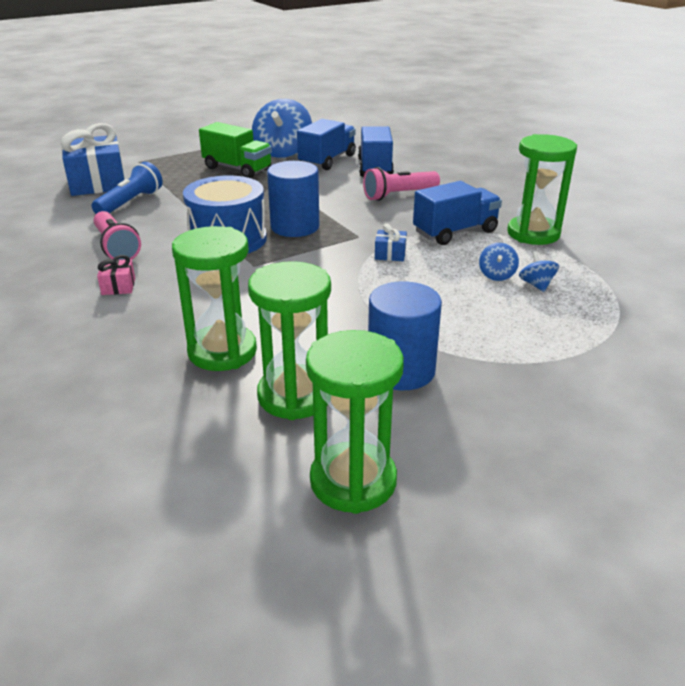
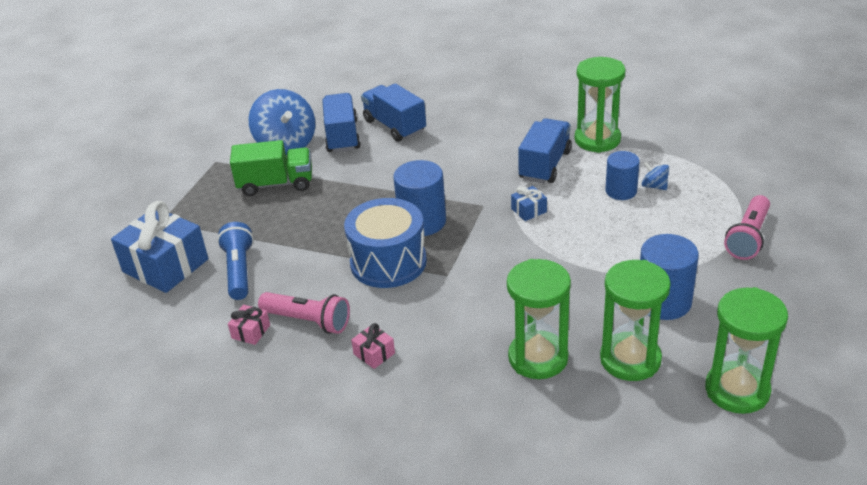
camera: 35 degrees left, 5 degrees up
pink flashlight [363,167,440,201] -> pink flashlight moved to [724,195,770,260]
blue spinning top [479,243,519,281] -> blue cylinder [605,151,640,200]
none -> pink gift [228,305,270,345]

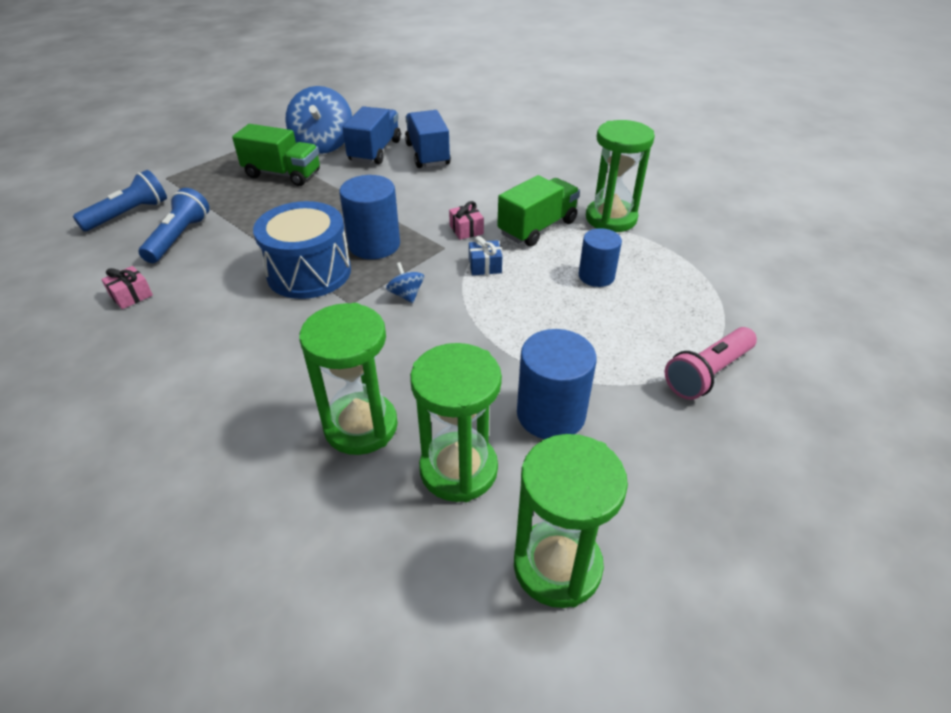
camera: 20 degrees right, 5 degrees up
blue gift [111,201,208,293] -> blue flashlight [73,170,167,231]
pink flashlight [258,292,350,334] -> none
pink gift [351,323,395,369] -> pink gift moved to [449,201,484,240]
blue truck [518,118,572,183] -> green truck [497,175,580,246]
blue spinning top [642,162,669,190] -> blue spinning top moved to [386,262,424,303]

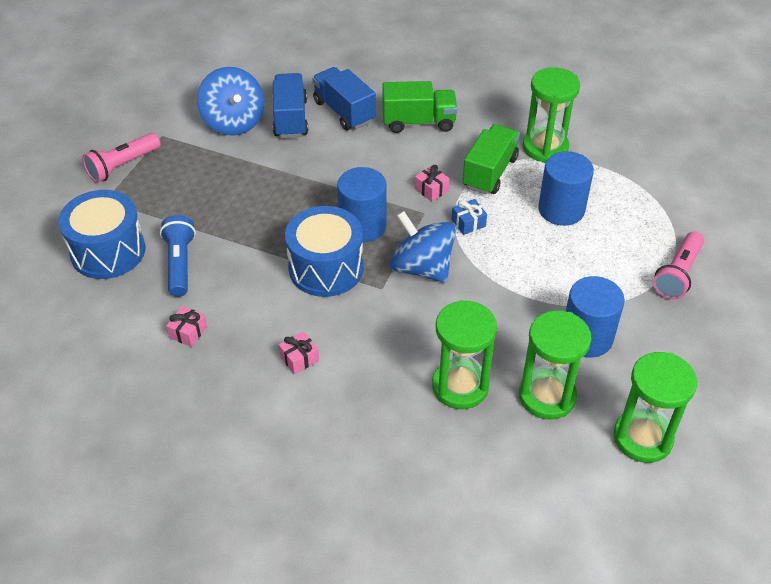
camera: 20 degrees left, 5 degrees up
blue flashlight [73,170,167,231] -> blue drum [58,190,145,279]
green truck [232,124,320,186] -> green truck moved to [383,81,457,133]
blue spinning top [386,262,424,303] -> blue spinning top [390,211,456,283], size x2.23
blue cylinder [579,228,622,287] -> blue cylinder [538,151,594,226], size x1.51
none -> pink flashlight [82,133,161,183]
none -> pink gift [279,331,319,374]

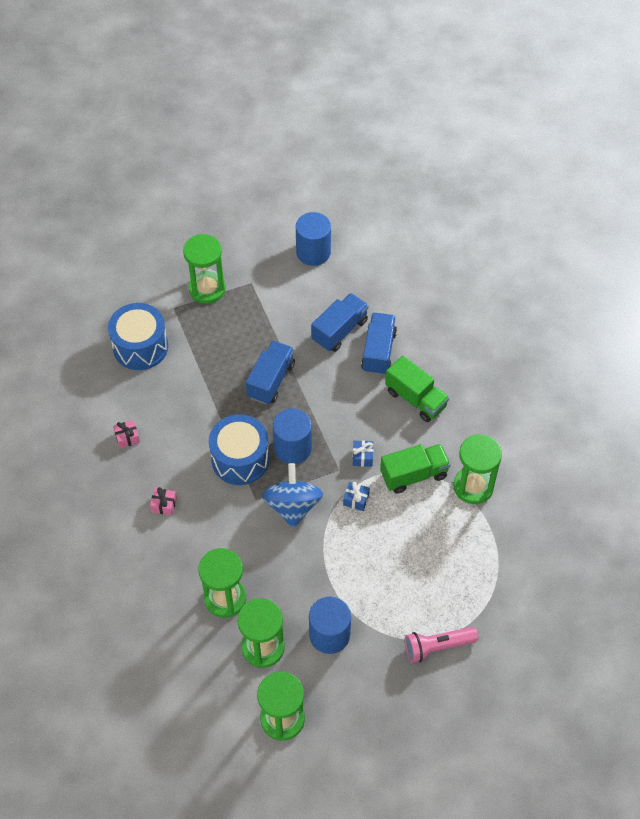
camera: 45 degrees right, 10 degrees up
pink flashlight [82,133,161,183] -> green hourglass [183,234,226,304]
blue flashlight [160,215,196,297] -> none
blue spinning top [197,67,264,136] -> none
pink gift [415,165,450,202] -> blue gift [353,441,373,467]
blue cylinder [538,151,594,226] -> blue cylinder moved to [296,212,331,266]
none -> blue truck [246,340,295,405]

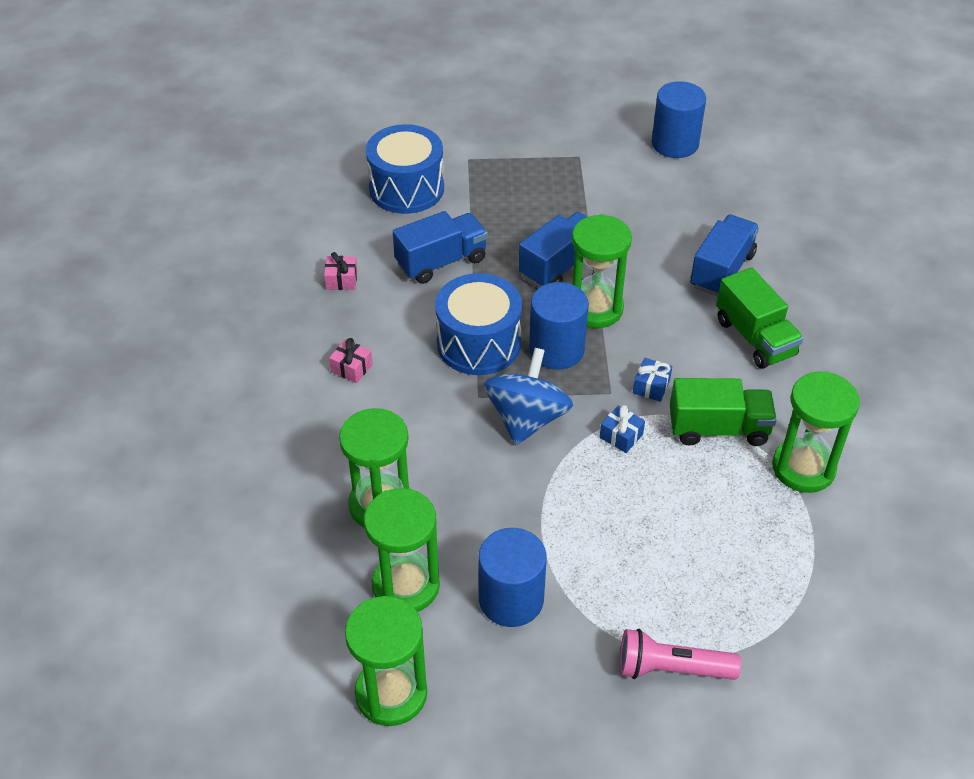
camera: 20 degrees right, 10 degrees down
green hourglass [183,234,226,304] -> green hourglass moved to [572,214,632,328]
blue truck [311,293,369,352] -> blue truck moved to [393,211,488,284]

